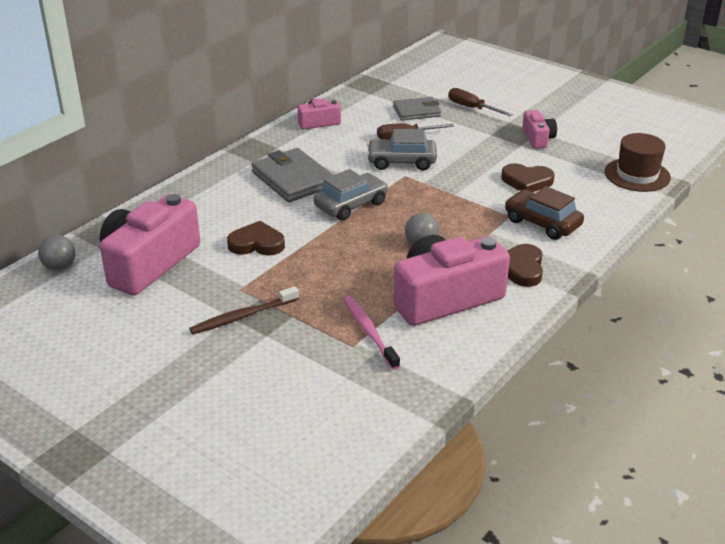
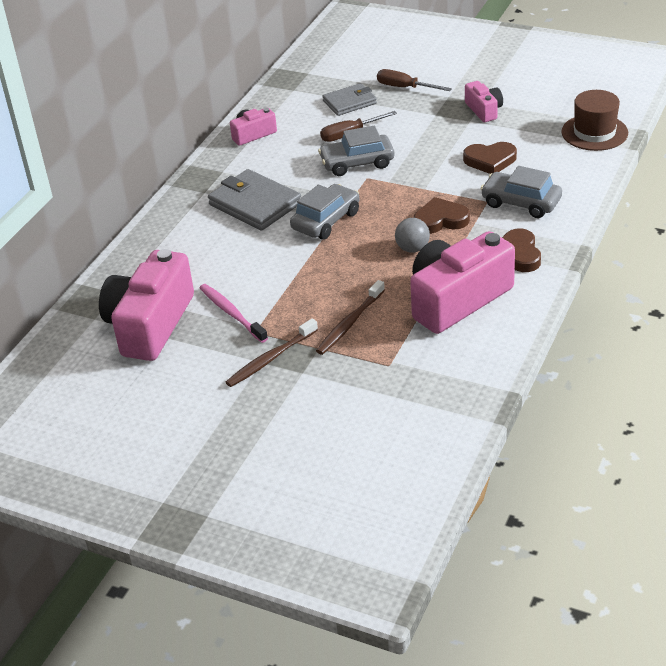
camera: 10 degrees left, 5 degrees up
grey ball [38,235,75,271] -> none
brown heart [227,221,285,256] -> brown heart moved to [414,197,470,234]
pink toothbrush [344,296,400,370] -> pink toothbrush moved to [200,284,268,343]
brown car [505,186,584,240] -> grey car [480,166,562,218]
none -> brown toothbrush [316,280,385,355]

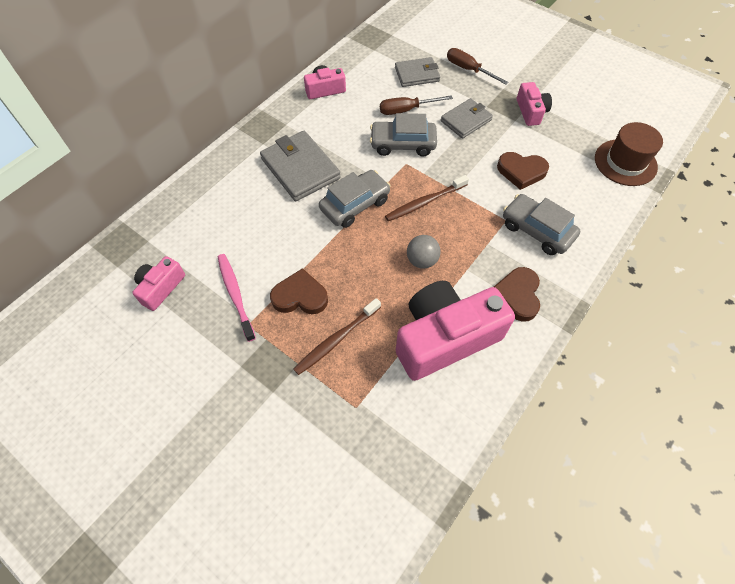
camera: 10 degrees right, 20 degrees up
pink camera [99,249,194,361] -> pink camera [132,256,185,311], size x0.49
brown toothbrush [226,318,318,387] -> brown toothbrush moved to [385,175,469,221]
brown heart [414,197,470,234] -> brown heart moved to [270,268,328,314]
none -> grey wallet [441,98,493,139]

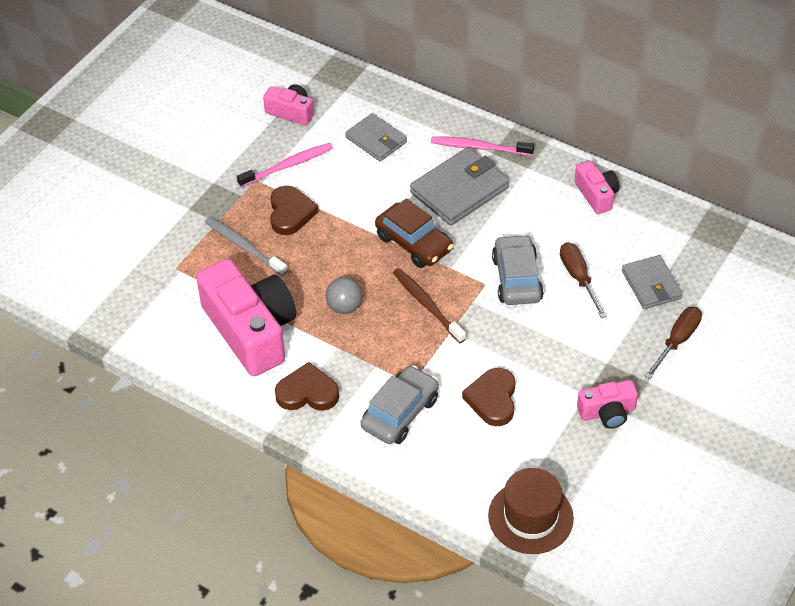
camera: 85 degrees right, 10 degrees down
brown toothbrush [294,298,381,375] -> grey toothbrush [205,217,288,276]
grey car [319,170,391,228] -> brown car [375,199,453,268]
grey wallet [441,98,493,139] -> grey wallet moved to [345,113,407,161]
none -> pink toothbrush [431,136,534,156]

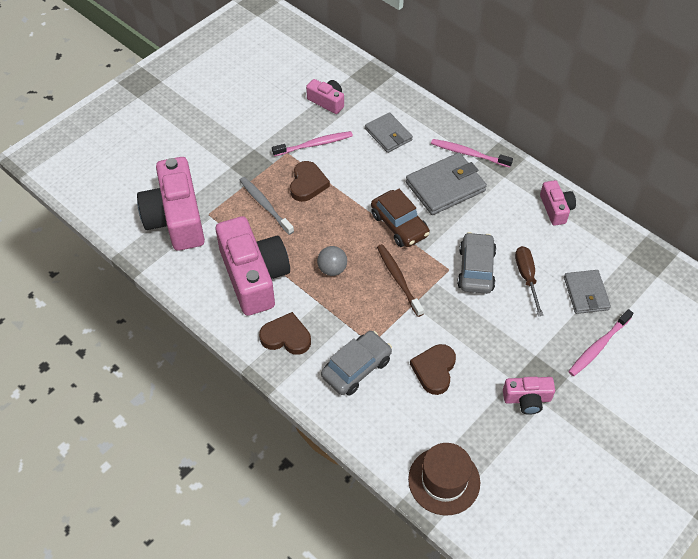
camera: 10 degrees right, 5 degrees up
brown screwdriver [645,307,702,379] -> pink toothbrush [568,309,633,376]
none -> pink camera [137,157,205,251]

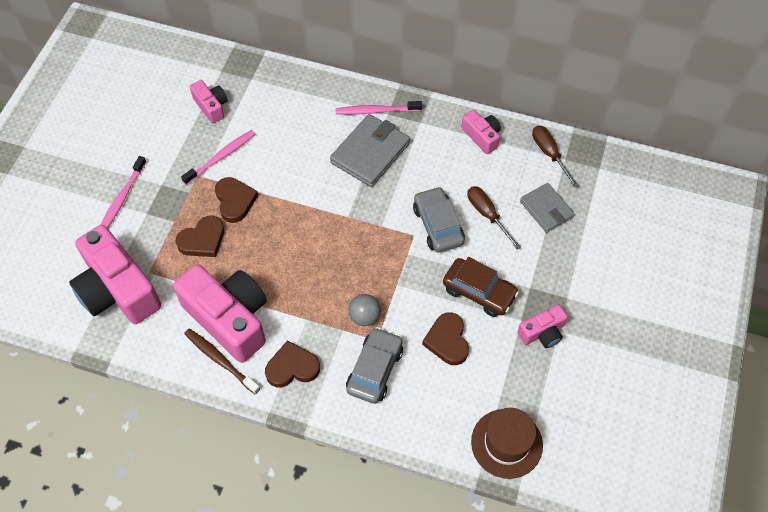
camera: 25 degrees left, 5 degrees up
grey toothbrush [240,177,294,235] -> brown heart [176,216,224,257]
pink camera [306,79,344,114] -> pink camera turned 45 degrees clockwise [190,80,228,123]
grey ball [317,246,347,276] -> grey ball moved to [349,294,381,326]
grey wallet [365,112,413,153] -> none
brown car [371,189,430,247] -> brown car moved to [443,257,519,317]
brown toothbrush [377,244,424,317] -> brown toothbrush moved to [184,328,260,394]
pink toothbrush [568,309,633,376] -> pink toothbrush moved to [101,156,147,228]
none -> brown screwdriver [532,126,579,188]

